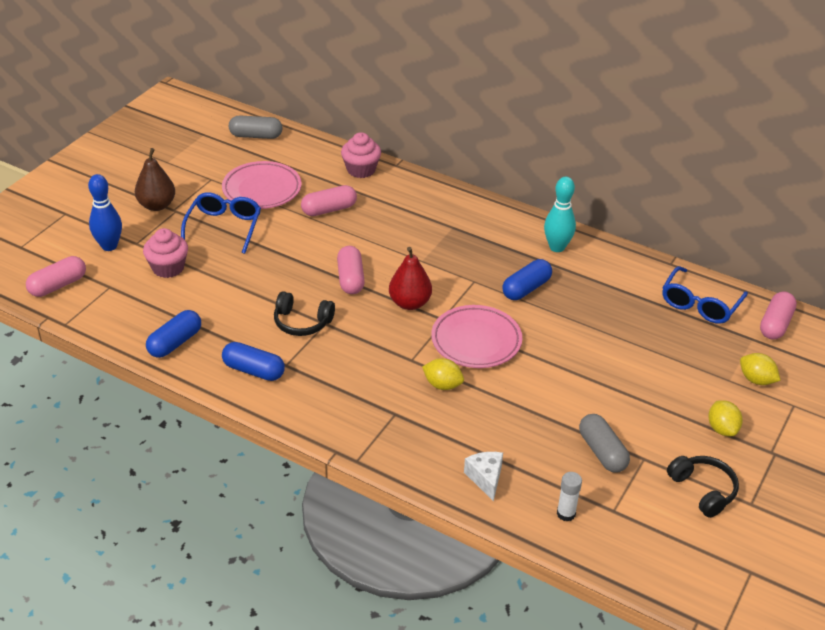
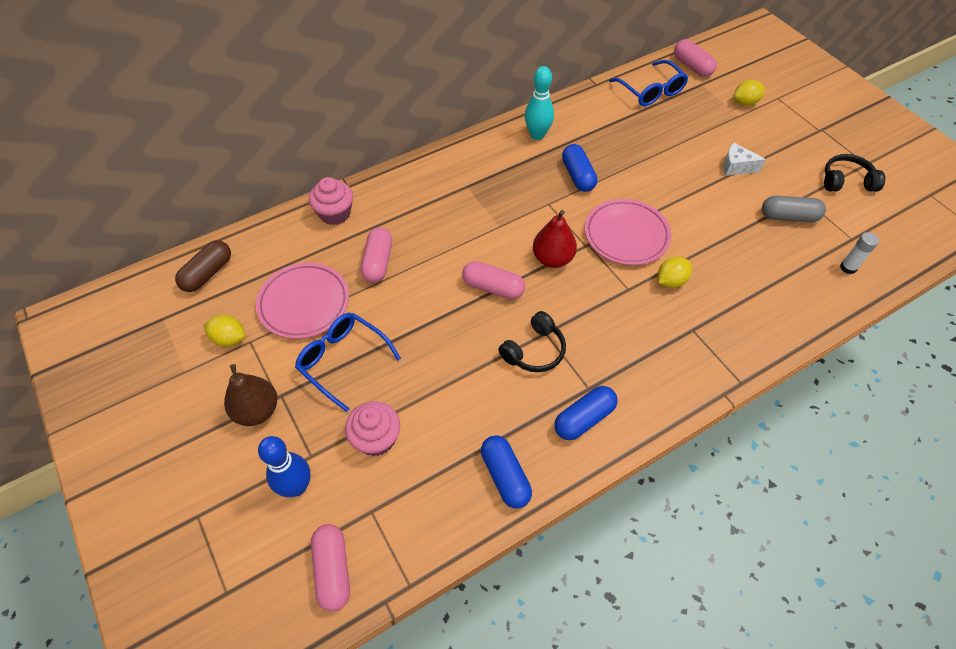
camera: 60 degrees left, 15 degrees up
grey capsule [229,115,282,139] -> brown capsule [175,240,231,292]
white cheese [464,452,503,502] -> white cheese moved to [723,142,766,176]
yellow lemon [708,400,743,436] -> yellow lemon moved to [203,315,245,347]

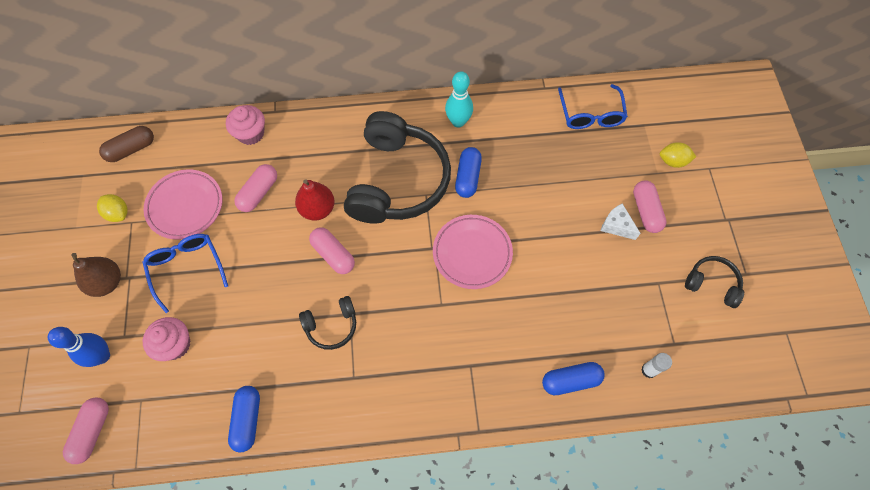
camera: 25 degrees right, 10 degrees up
red pear [533,210,577,268] -> red pear moved to [295,179,335,221]
blue capsule [554,386,617,440] -> blue capsule moved to [542,362,605,395]
yellow lemon [658,257,692,288] -> none
pink capsule [674,39,717,77] -> pink capsule moved to [633,180,667,233]
grey capsule [762,196,826,222] -> none
none -> black headphones [344,111,451,224]

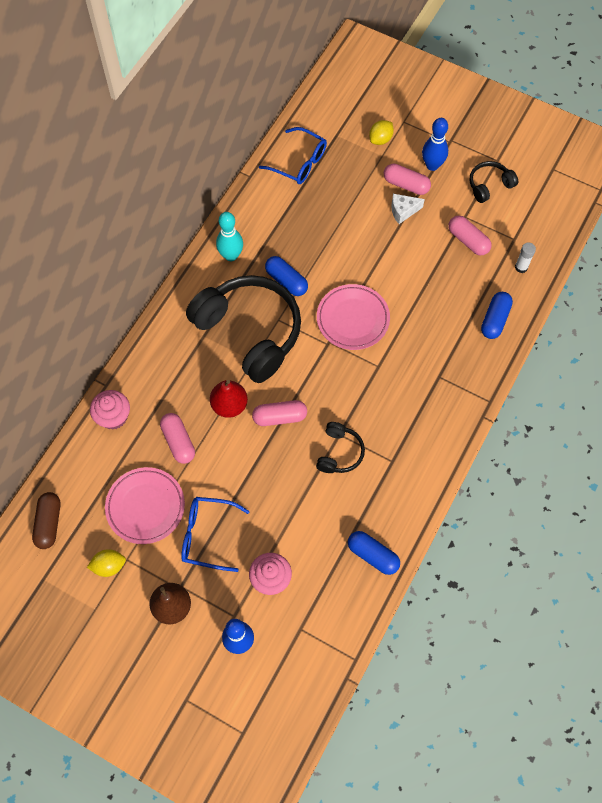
camera: 55 degrees left, 0 degrees up
pink capsule [63,397,109,464] -> pink capsule moved to [448,216,491,256]
none -> blue bowling pin [422,118,448,171]

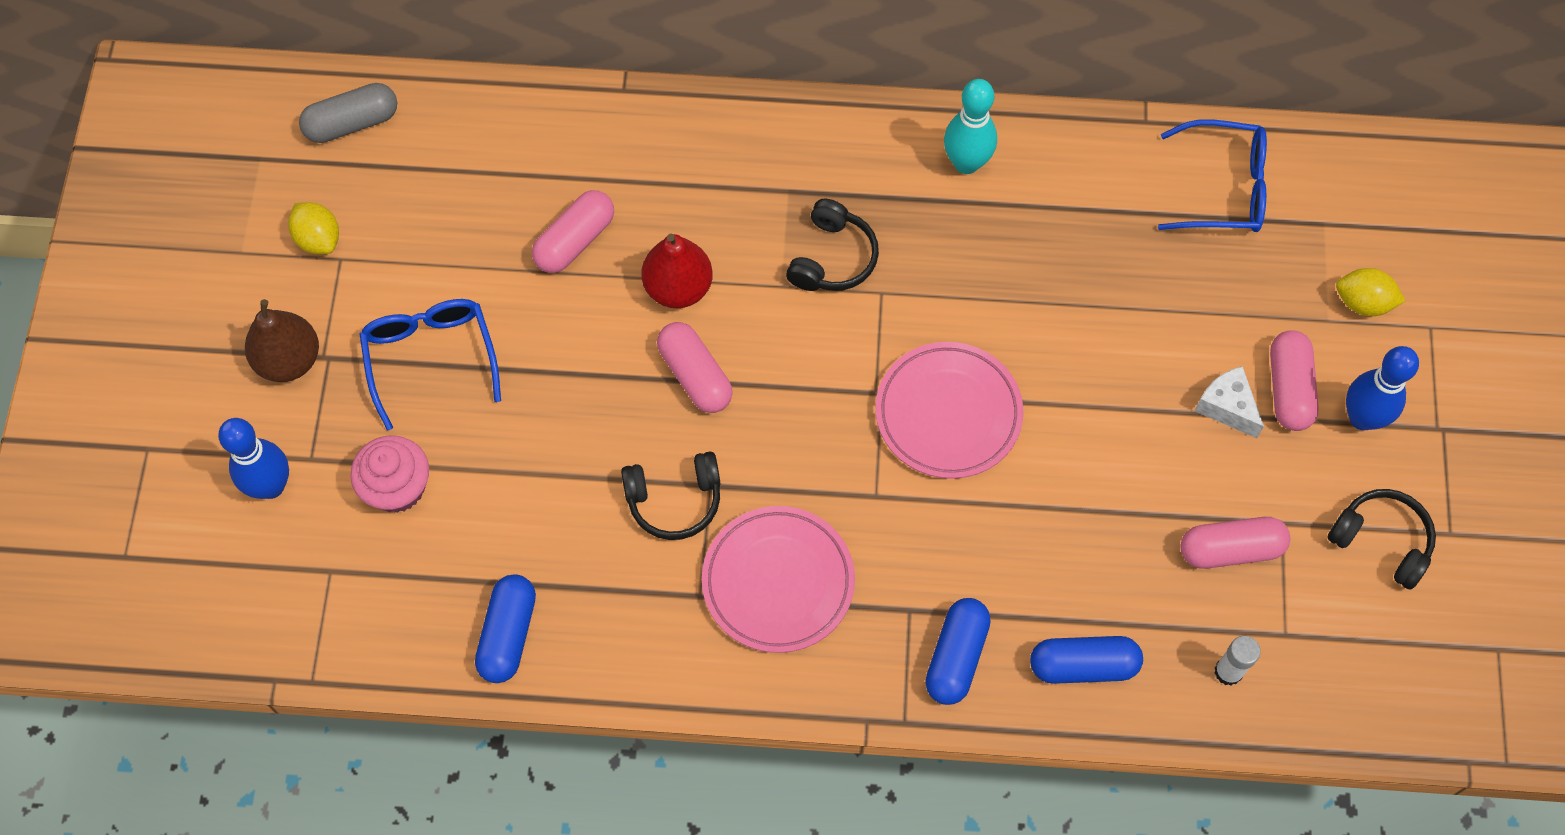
camera: 65 degrees right, 0 degrees up
brown capsule [32,492,60,549] -> grey capsule [299,83,397,143]
pink cupcake [90,390,130,430] -> none
pink plate [105,467,185,544] -> pink plate moved to [702,506,855,653]
black headphones [186,275,301,383] -> black headphones [786,199,879,291], size x0.45
blue glasses [259,127,327,184] -> blue glasses turned 90 degrees counterclockwise [1158,119,1267,232]
blue capsule [265,256,308,296] -> blue capsule moved to [925,598,991,705]
pink capsule [448,216,491,256] -> pink capsule turned 60 degrees clockwise [1181,517,1290,569]

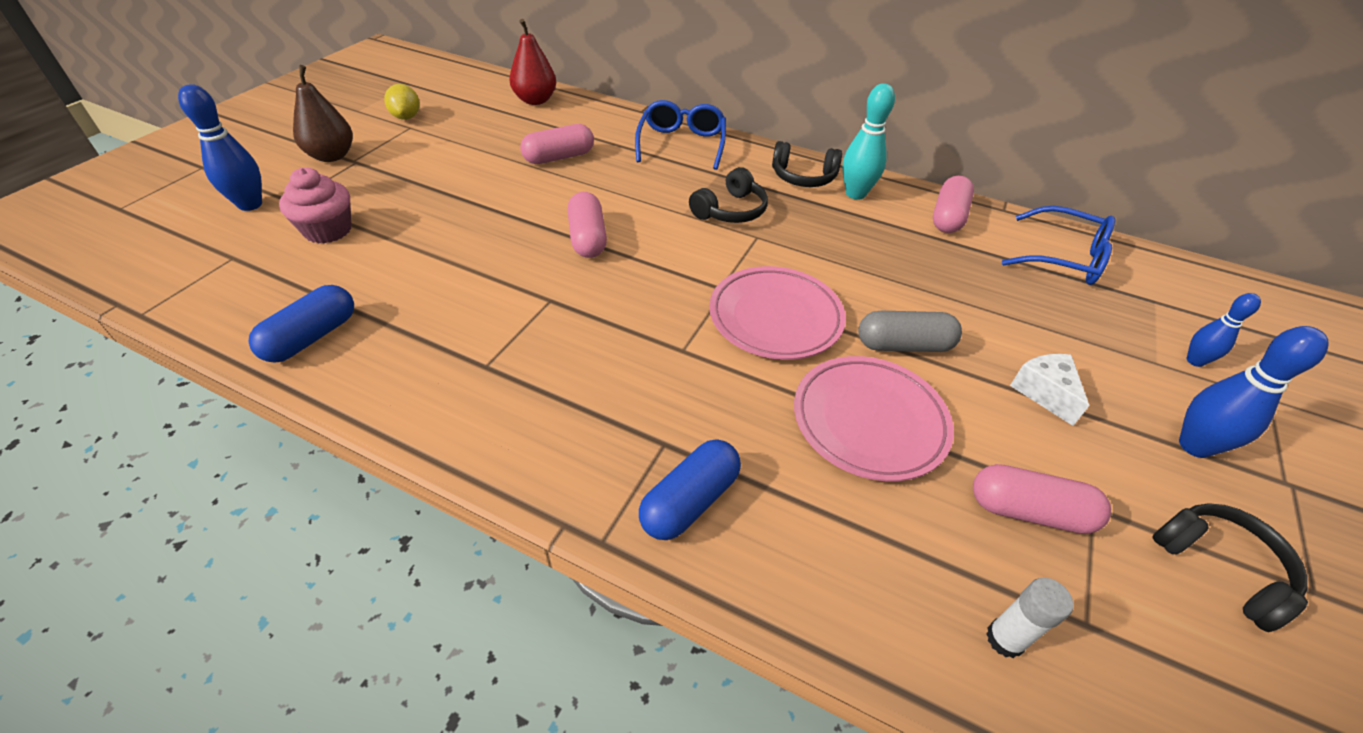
camera: 20 degrees right, 20 degrees down
grey capsule [299,83,397,143] -> grey capsule moved to [858,311,962,352]
blue glasses [360,299,501,430] -> blue glasses moved to [635,100,726,170]
black headphones [621,452,720,540] -> black headphones moved to [772,141,842,187]
red pear [641,234,713,308] -> red pear moved to [509,19,556,105]
pink plate [702,506,855,653] -> pink plate moved to [794,356,954,481]
blue capsule [1030,636,1143,684] -> none
pink capsule [1270,330,1319,431] -> pink capsule moved to [933,176,974,233]
yellow lemon [1336,268,1405,316] -> blue bowling pin [1187,293,1261,367]

